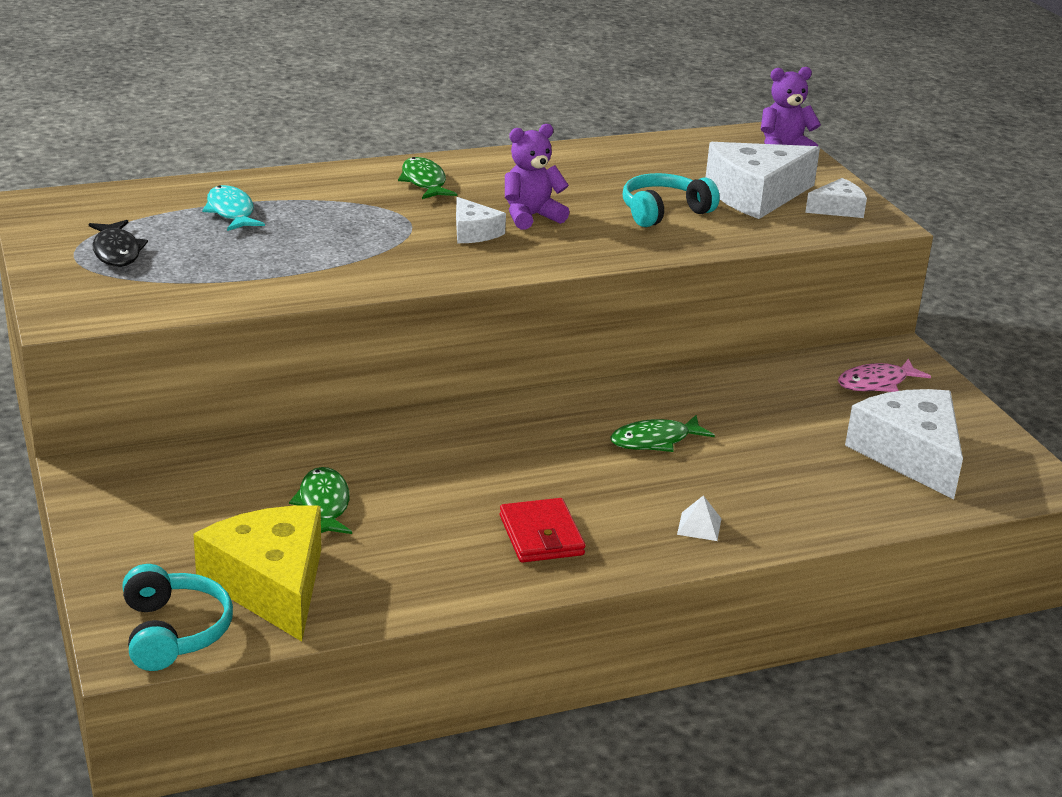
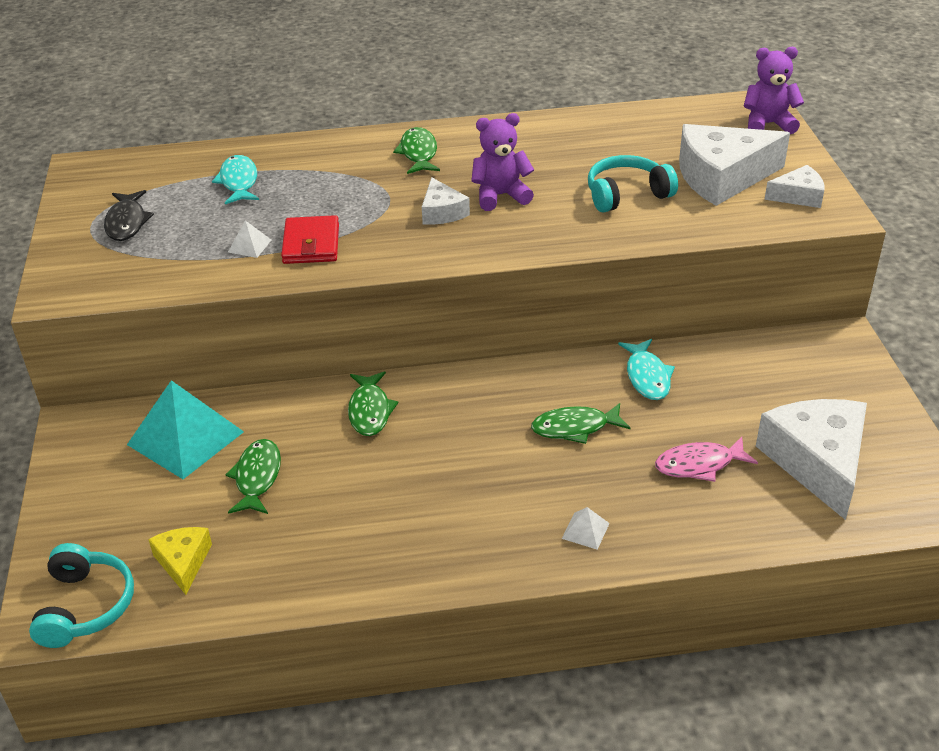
camera: 15 degrees right, 10 degrees up
yellow cheese [193,505,321,642] -> yellow cheese [148,527,212,595], size x0.51
red wallet [500,498,586,563] -> red wallet moved to [281,215,339,264]
pink fish [838,359,931,392] -> pink fish moved to [655,437,758,482]
none -> turquoise pyramid [127,380,244,479]
none -> white pyramid [228,221,271,258]
none -> green fish [348,371,399,436]
none -> turquoise fish [618,339,675,400]

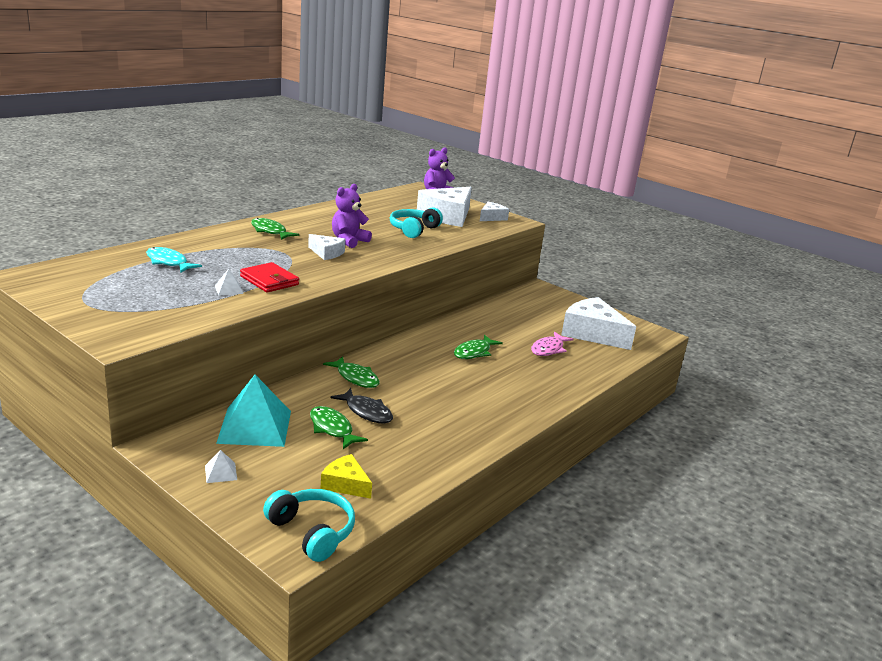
camera: 45 degrees left, 15 degrees down
black fish [104,190,154,241] -> black fish moved to [330,388,393,423]
white pyramid [562,507,610,550] -> white pyramid moved to [205,450,237,483]
turquoise fish [618,339,675,400] -> none

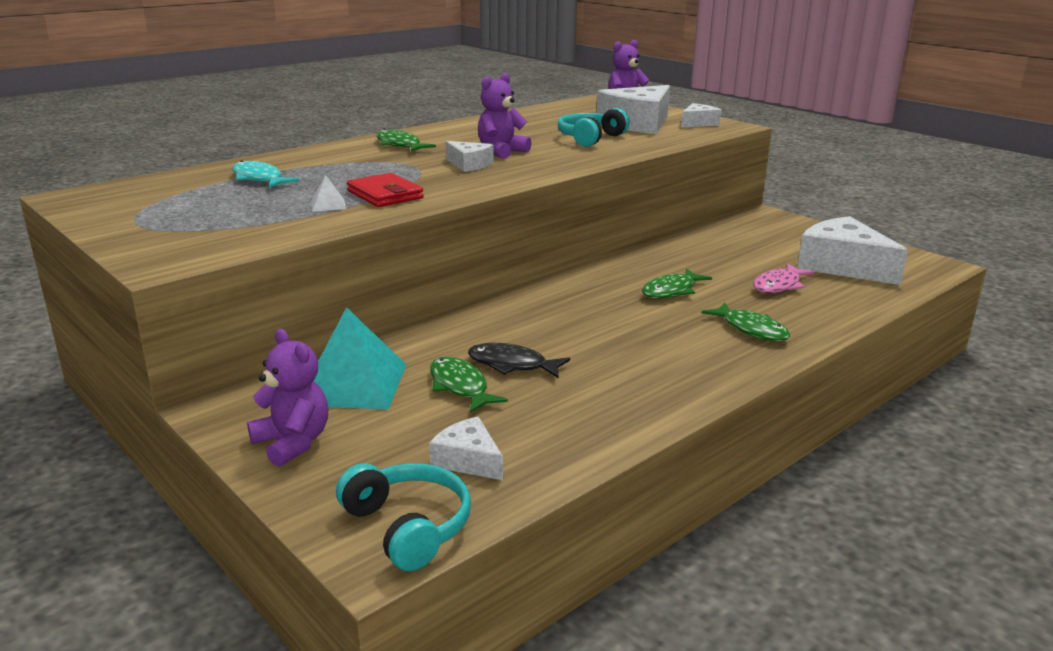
camera: 10 degrees right, 0 degrees up
white pyramid [205,450,237,483] -> purple teddy bear [247,329,328,467]
yellow cheese [321,454,372,499] -> white cheese [429,417,503,480]
green fish [323,356,380,388] -> green fish moved to [701,302,790,341]
black fish [330,388,393,423] -> black fish turned 150 degrees clockwise [468,343,570,378]

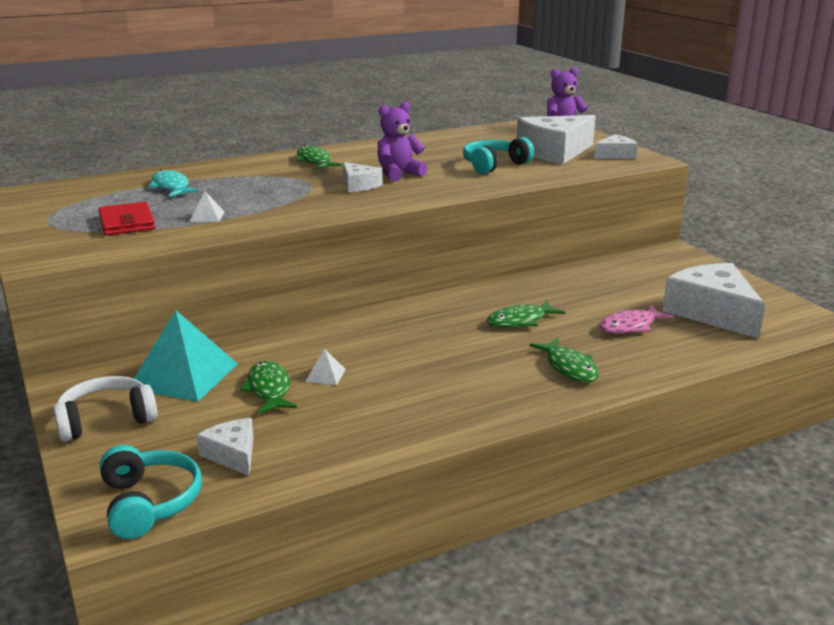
camera: 15 degrees right, 0 degrees up
purple teddy bear [247,329,328,467] -> white headphones [53,376,157,441]
red wallet [347,173,424,207] -> red wallet moved to [98,202,155,236]
black fish [468,343,570,378] -> white pyramid [305,349,346,385]

